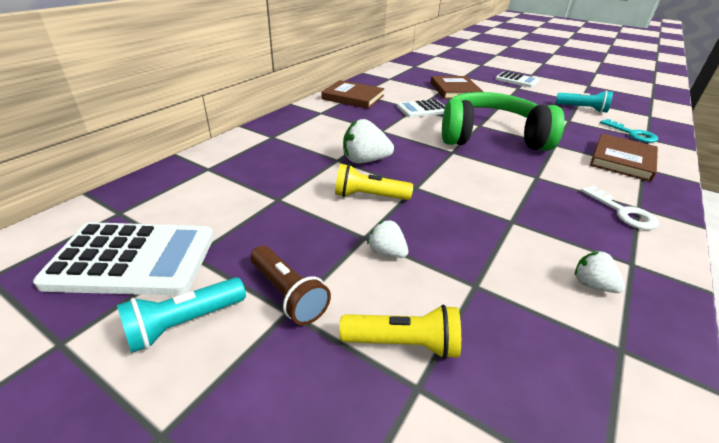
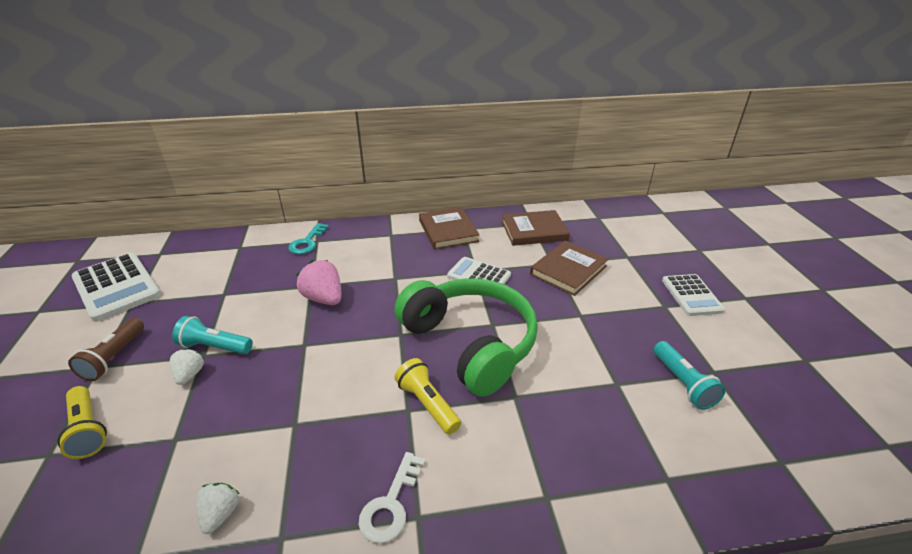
camera: 50 degrees right, 0 degrees up
turquoise flashlight [117,277,246,353] -> turquoise flashlight moved to [172,316,253,354]
yellow flashlight [335,164,413,200] -> yellow flashlight moved to [395,358,461,434]
white strawberry [343,119,394,163] -> pink strawberry [296,260,341,305]
brown book [590,134,658,182] -> brown book moved to [502,210,570,246]
turquoise key [600,119,658,143] -> turquoise key moved to [288,223,329,254]

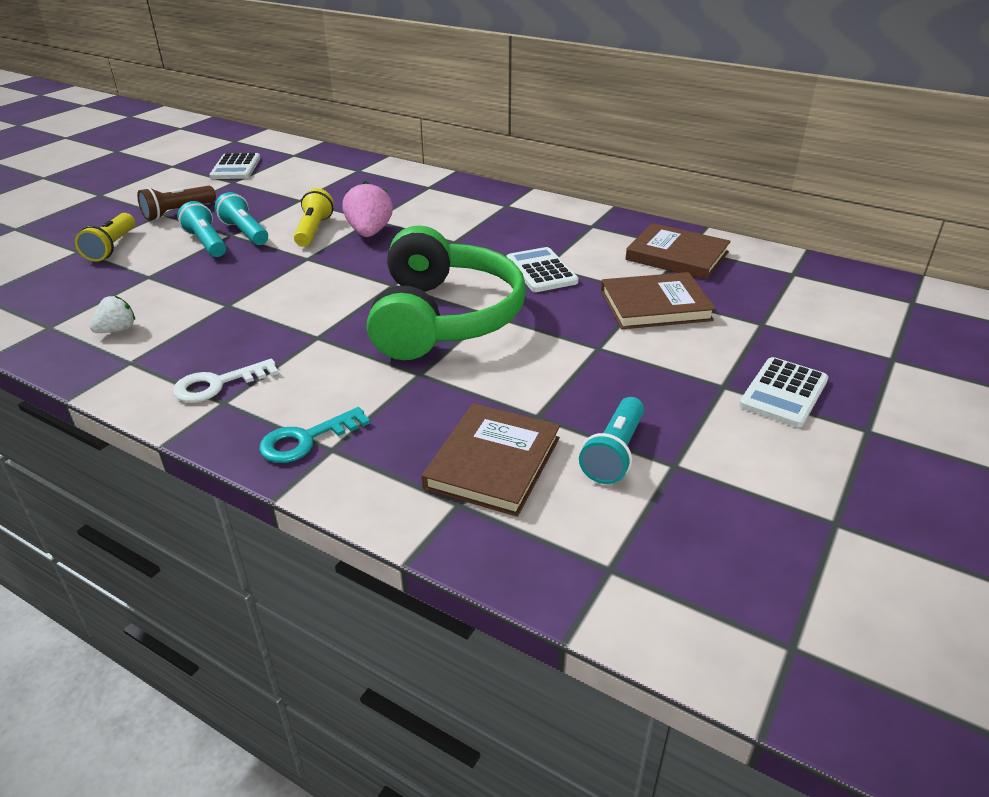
camera: 40 degrees right, 0 degrees up
white calculator [71,253,161,322] -> white calculator [209,153,260,179], size x0.63
white strawberry [170,348,204,385] -> turquoise flashlight [177,201,226,257]
turquoise key [288,223,329,254] -> turquoise key moved to [259,407,370,463]
yellow flashlight [395,358,461,434] -> yellow flashlight moved to [294,188,334,247]
brown book [419,207,480,250] -> brown book moved to [422,403,560,517]

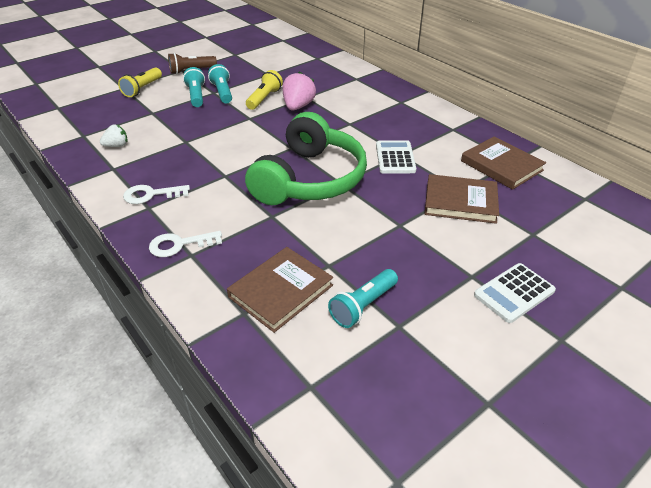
camera: 20 degrees right, 5 degrees up
white calculator [209,153,260,179] -> none
turquoise key [259,407,370,463] -> white key [149,231,222,257]

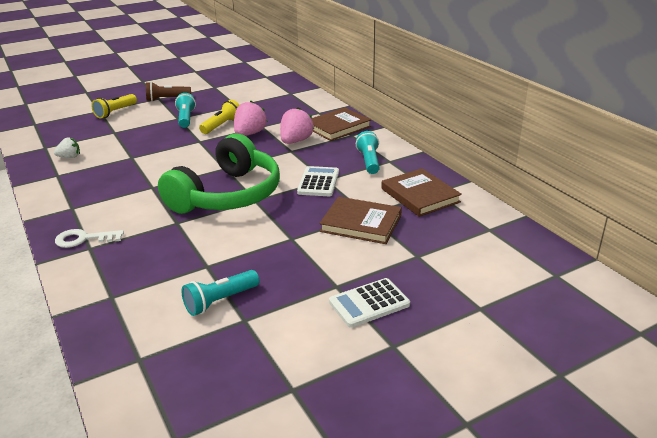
camera: 10 degrees right, 10 degrees down
white key [123,185,190,204] -> none
turquoise flashlight [183,67,205,107] -> turquoise flashlight moved to [356,131,380,174]
brown book [227,247,333,333] -> brown book moved to [311,107,371,141]
none -> pink strawberry [280,107,314,144]

